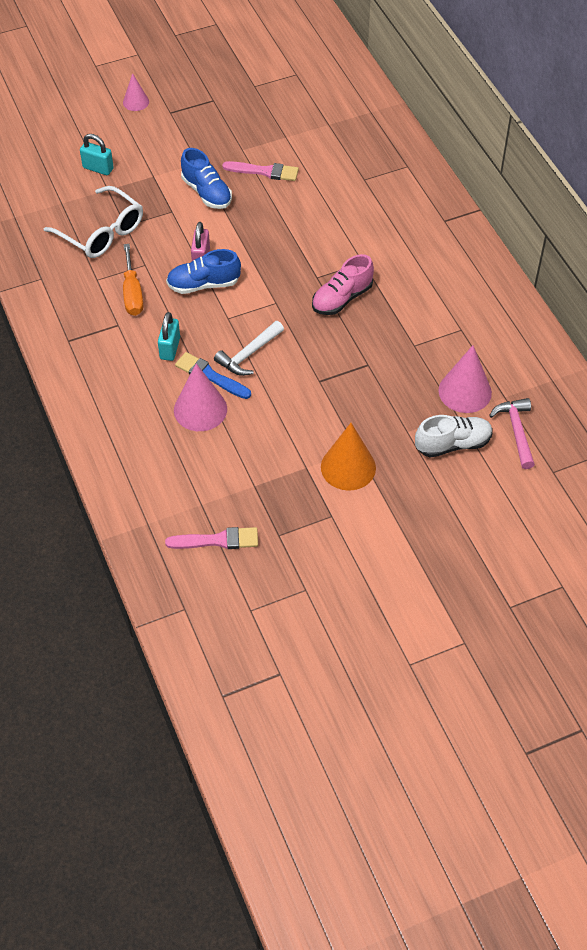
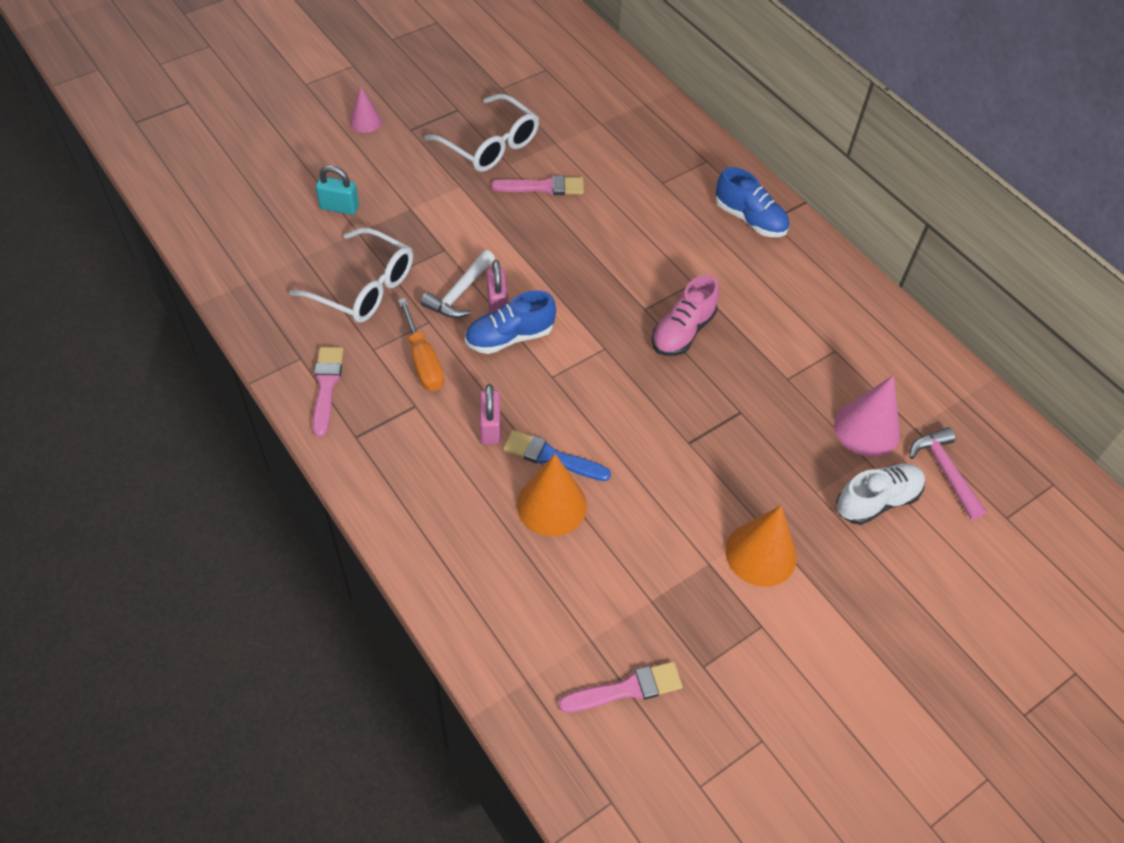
camera: 15 degrees left, 0 degrees up
turquoise padlock [158,312,180,361] -> pink padlock [480,384,501,444]
pink cone [174,363,227,431] -> orange cone [517,454,587,536]
blue shoe [181,148,232,209] -> blue shoe moved to [716,167,789,237]
white hammer [214,321,284,376] -> white hammer moved to [420,250,495,318]
none -> pink brush [312,347,344,437]
none -> white glasses [425,94,539,172]

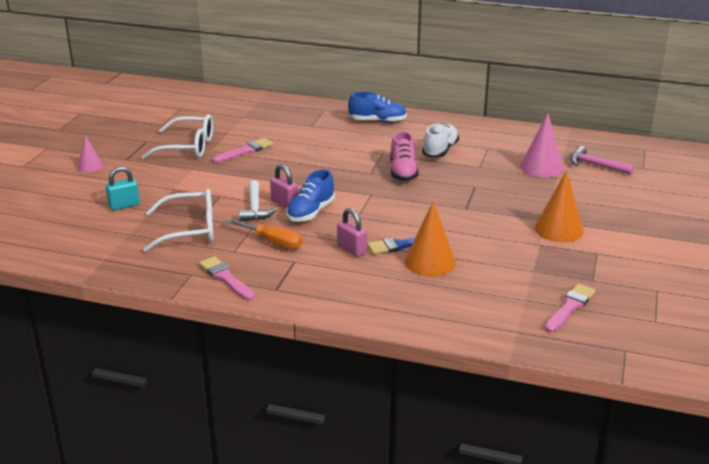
camera: 35 degrees left, 25 degrees down
white shoe [836,463,925,525] -> white shoe moved to [422,123,459,158]

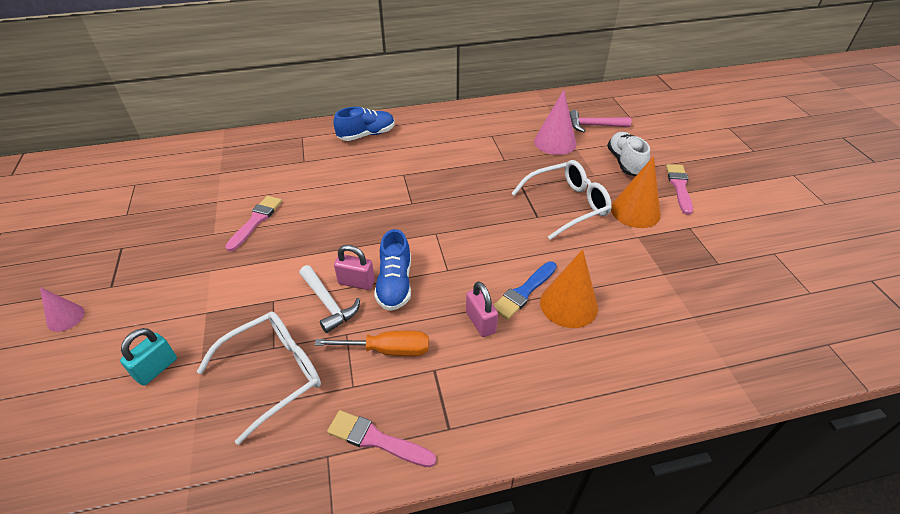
camera: 30 degrees left, 15 degrees up
white glasses [142,114,213,159] -> white glasses moved to [511,160,612,240]
pink padlock [337,208,367,257] -> pink padlock turned 45 degrees clockwise [466,281,498,337]
pink shoe [390,131,419,181] -> none
white shoe [422,123,459,158] -> white shoe moved to [607,132,650,176]
pink brush [544,283,596,333] -> pink brush moved to [666,164,693,215]

